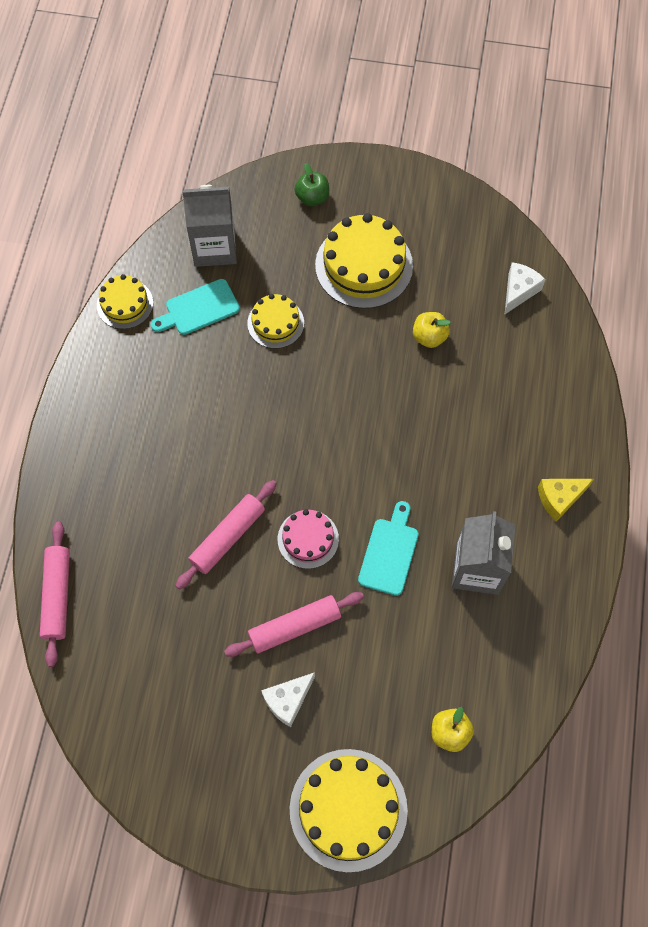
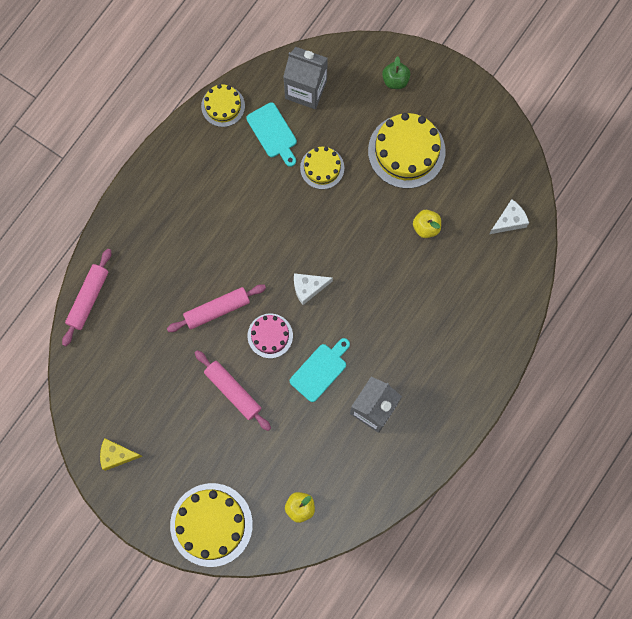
camera: 25 degrees right, 10 degrees up
turquoise cutting board [151,279,240,335] -> turquoise cutting board turned 120 degrees counterclockwise [246,103,297,167]
pink rolling pin [224,592,364,657] -> pink rolling pin turned 45 degrees clockwise [195,350,271,431]
white cheese [261,672,315,727] -> white cheese moved to [294,273,333,305]
yellow cheese [538,479,594,522] -> yellow cheese moved to [100,438,143,471]

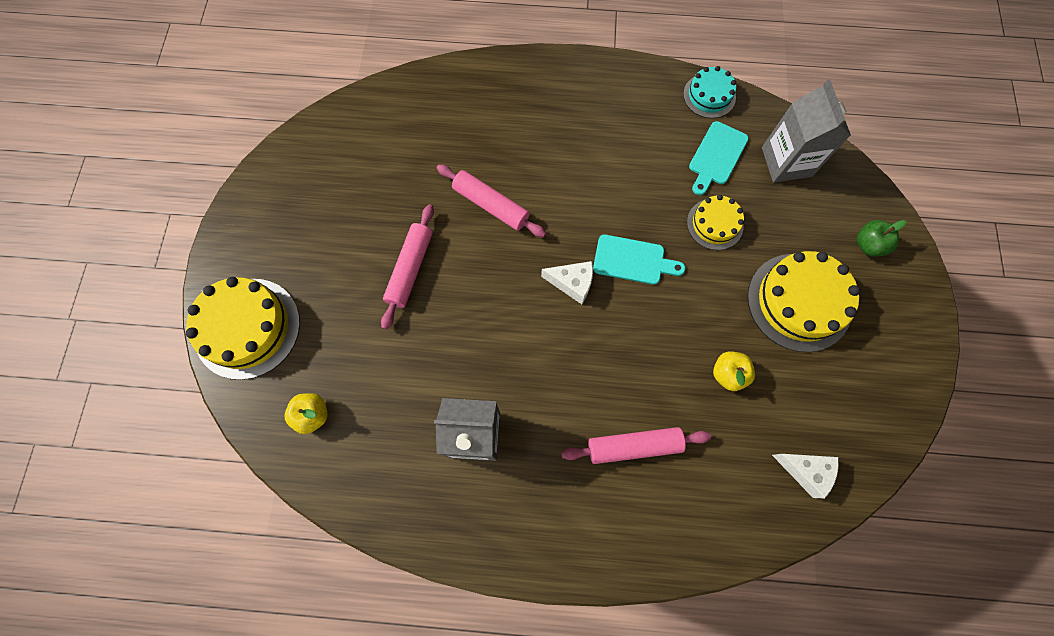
camera: 60 degrees right, 5 degrees down
pink rolling pin [62,249,111,346] -> pink rolling pin moved to [561,427,711,464]
yellow cheese [100,438,143,471] -> none
yellow cake [201,84,245,127] -> turquoise cake [683,66,736,118]
pink cake [248,314,293,358] -> none
turquoise cutting board [290,338,350,402] -> turquoise cutting board moved to [593,234,685,285]
white cheese [294,273,333,305] -> white cheese turned 150 degrees clockwise [541,261,593,304]

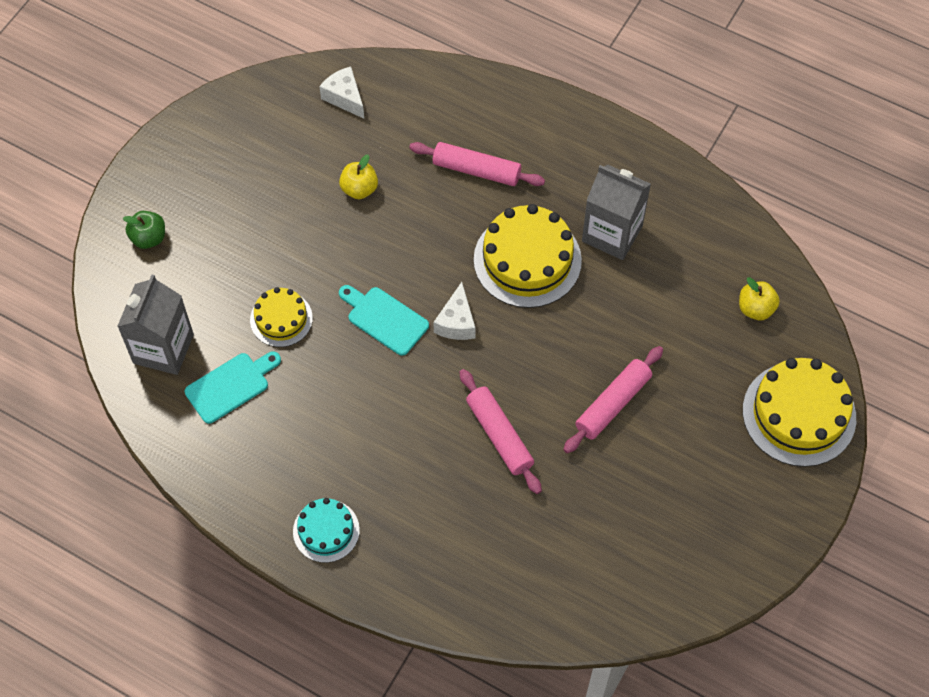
camera: 155 degrees left, 10 degrees down
white cheese [541,261,593,304] -> white cheese turned 120 degrees counterclockwise [433,282,476,340]
turquoise cake [683,66,736,118] -> turquoise cake moved to [293,498,360,563]
yellow cake [748,251,860,352] -> yellow cake moved to [474,204,582,308]

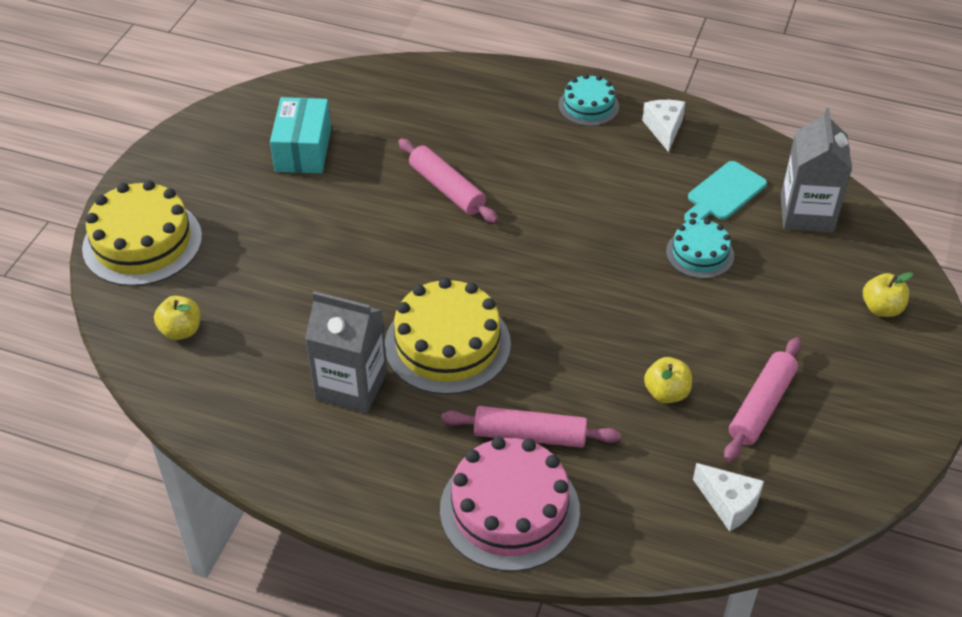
camera: 170 degrees right, 15 degrees down
green apple [123,211,165,249] -> yellow apple [863,272,913,317]
yellow cake [250,287,313,347] -> turquoise cake [666,219,734,279]
turquoise cutting board [339,285,429,356] -> none
white cheese [433,282,476,340] -> white cheese moved to [642,100,686,152]
pink rolling pin [563,346,663,453] -> pink rolling pin moved to [724,337,802,462]
none -> turquoise box [270,97,331,173]
none -> pink cake [440,437,580,571]

